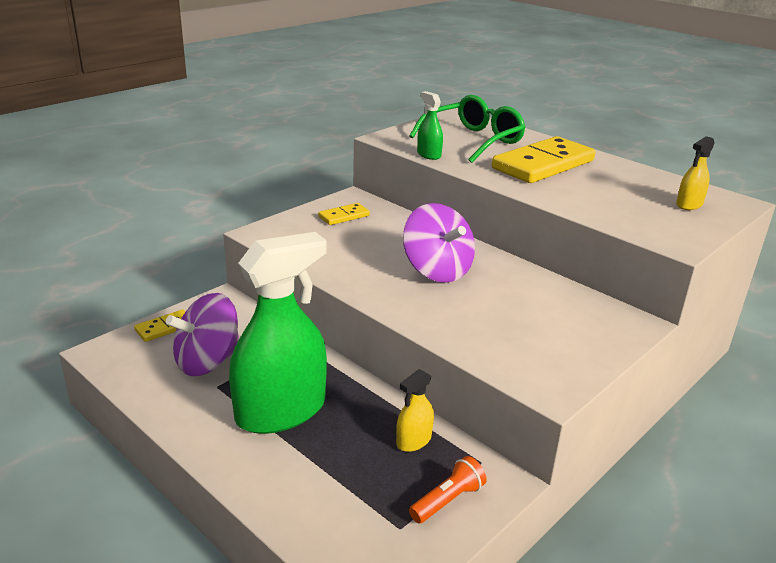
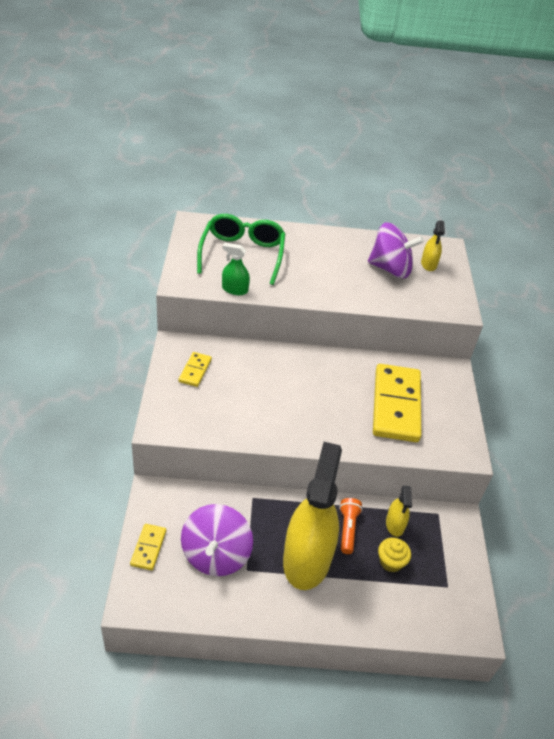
camera: 45 degrees left, 15 degrees up
green spray bottle [229,232,327,434] -> yellow spray bottle [283,442,342,590]
purple spinning top [403,203,475,283] -> purple spinning top moved to [368,222,424,278]
orange flashlight [409,456,487,523] -> orange flashlight moved to [339,498,363,554]
yellow domino [492,136,595,183] -> yellow domino moved to [373,364,421,442]
none -> yellow cupcake [378,538,411,572]

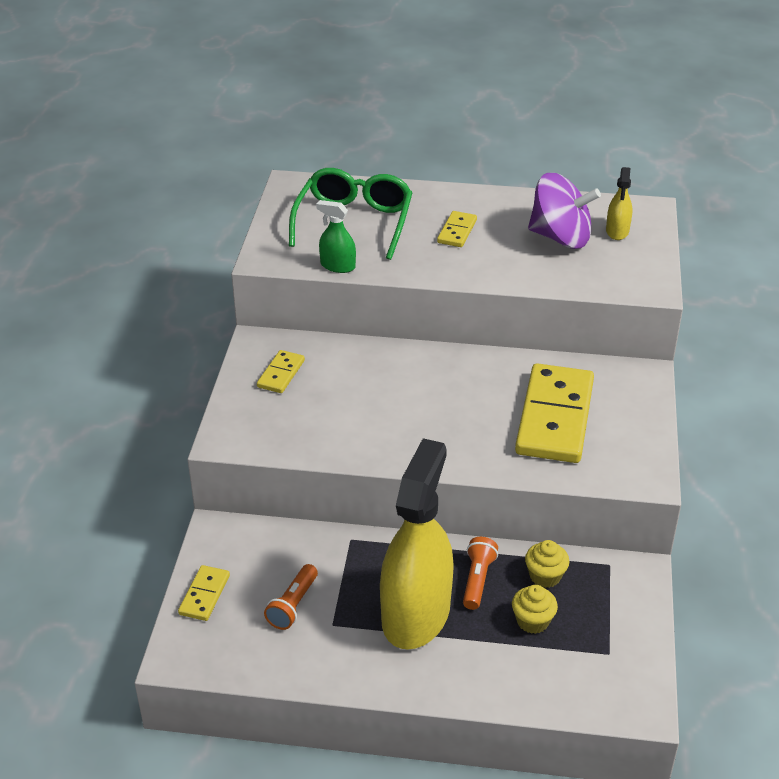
camera: 10 degrees right, 5 degrees down
purple spinning top [181,504,253,576] -> orange flashlight [264,564,318,630]
yellow spray bottle [386,486,412,537] -> yellow cupcake [525,540,569,588]
none -> yellow domino [437,211,477,247]

